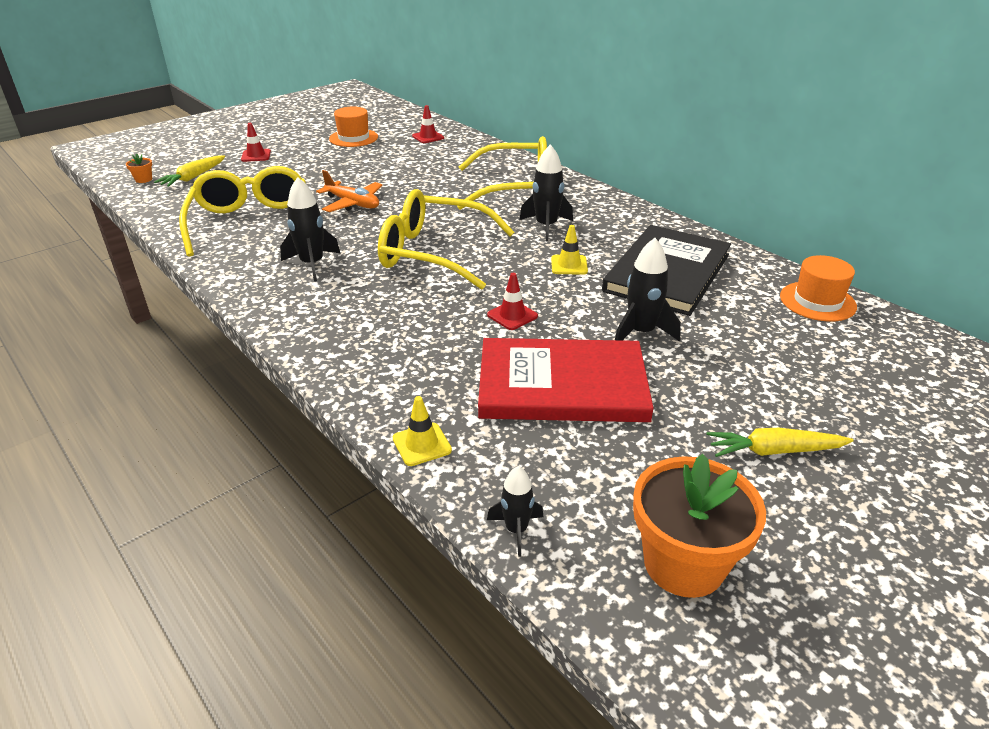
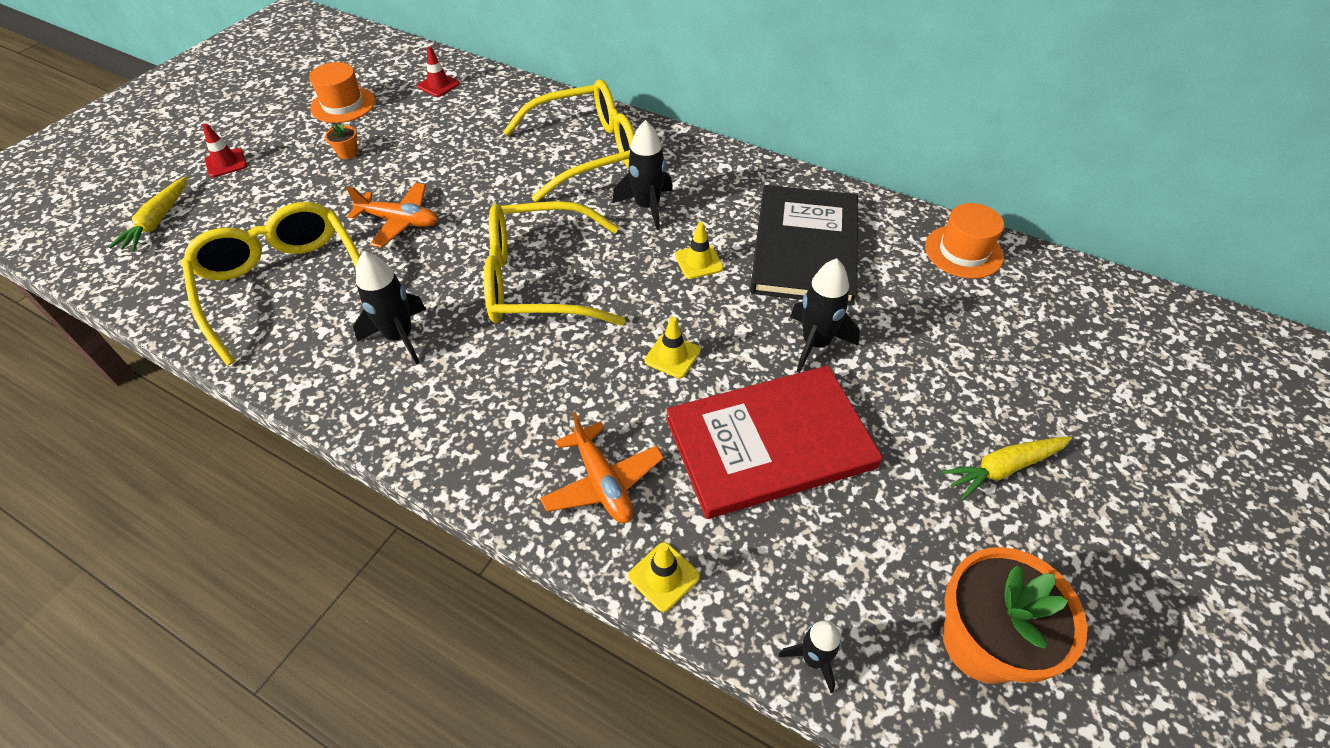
camera: 20 degrees left, 15 degrees up
orange flower pot [126,153,152,183] -> orange flower pot moved to [325,123,358,159]
red traffic cone [487,273,538,330] -> yellow traffic cone [645,317,701,378]
none -> orange plane [540,412,664,523]

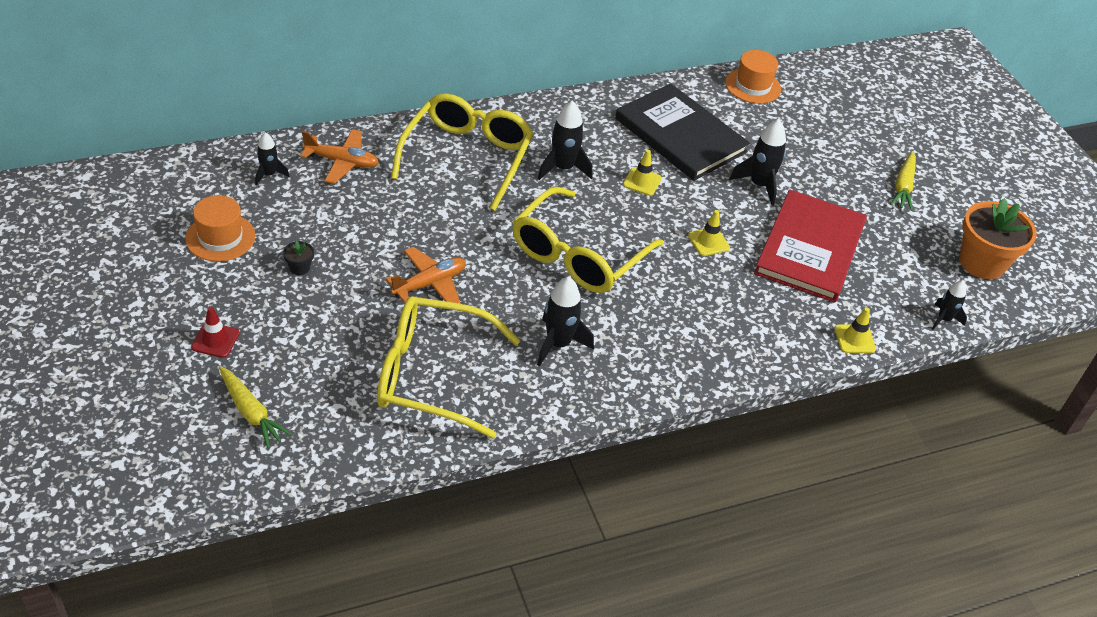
camera: 55 degrees left, 5 degrees down
orange flower pot [325,123,358,159] -> black flower pot [283,241,314,275]
red traffic cone [417,47,460,97] -> black rocket [255,132,290,186]
orange plane [540,412,664,523] -> orange plane moved to [300,129,379,184]

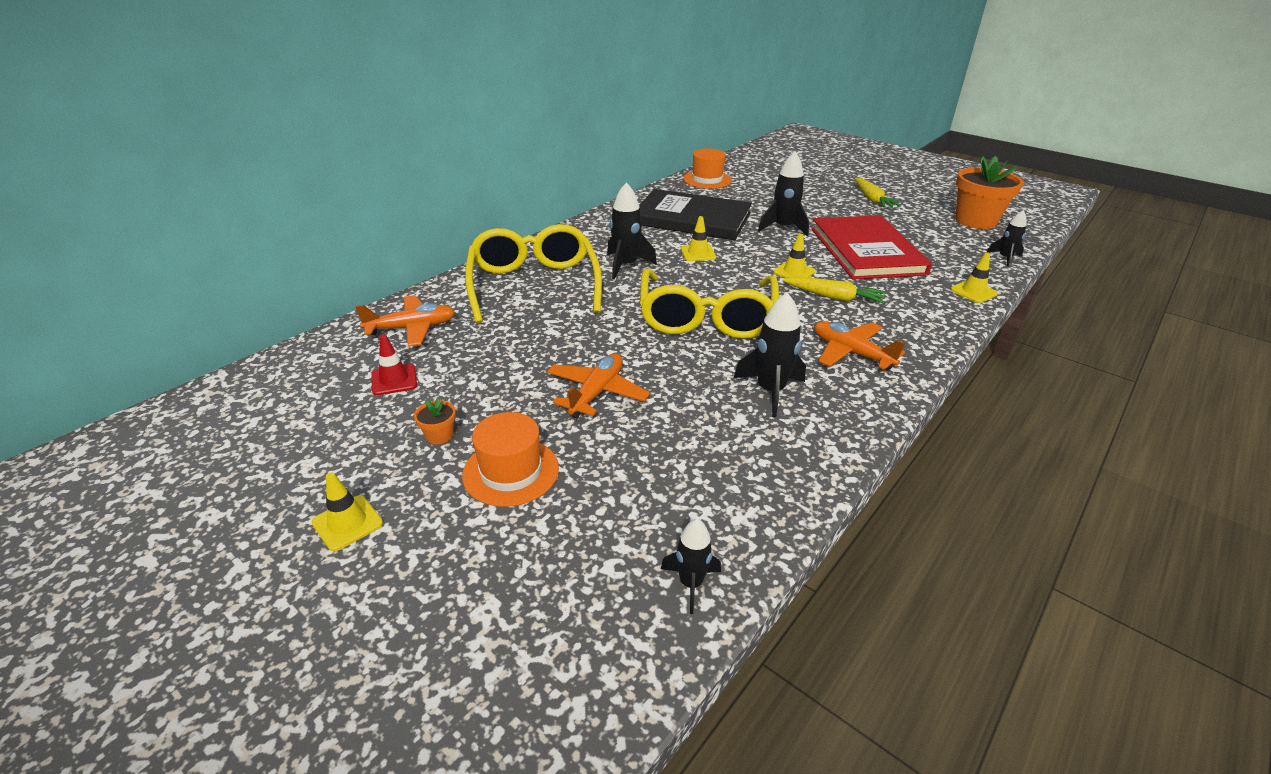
camera: 25 degrees left, 10 degrees down
orange hat [185,195,256,262] -> orange hat moved to [462,412,559,507]
red traffic cone [191,307,240,358] -> red traffic cone moved to [371,335,417,396]
yellow carrot [219,366,292,449] -> yellow carrot moved to [782,277,886,304]
black rocket [255,132,290,186] -> black rocket moved to [661,519,721,614]
black flower pot [283,241,314,275] -> orange flower pot [414,398,456,444]
yellow glasses [377,296,520,439] -> none
none -> yellow traffic cone [312,472,383,551]
none -> orange plane [814,321,905,371]

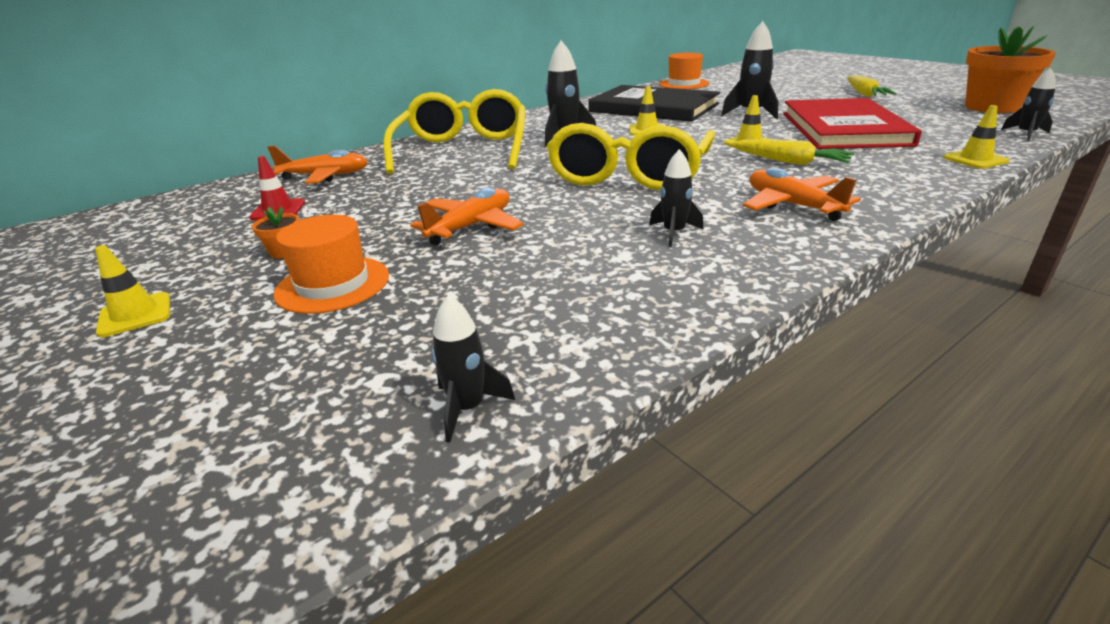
camera: 15 degrees right, 5 degrees down
black rocket [734,292,806,417] -> black rocket [649,149,703,247], size x0.62

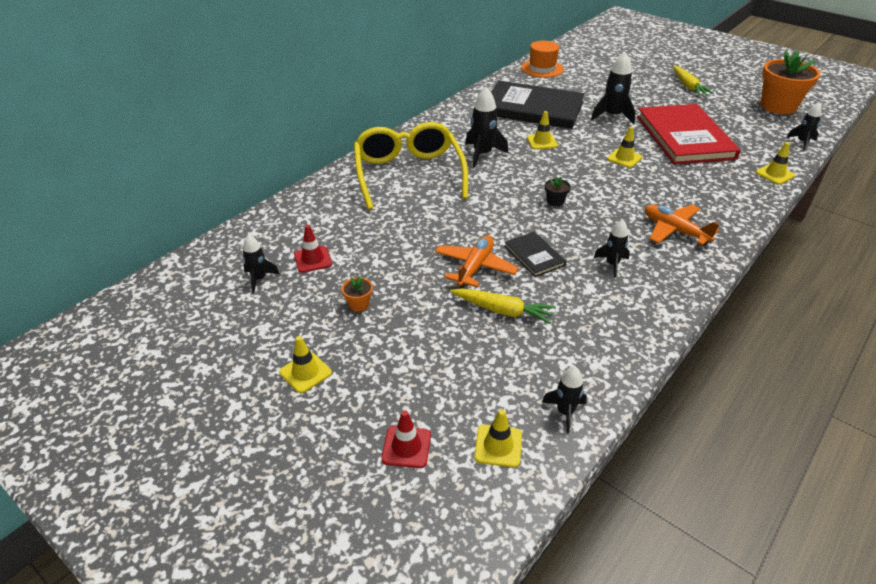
camera: 15 degrees left, 10 degrees up
orange plane [268,146,368,184] -> none
orange hat [274,215,389,314] -> none
yellow glasses [546,123,715,190] -> black flower pot [545,177,571,207]
yellow carrot [729,139,854,165] -> yellow carrot moved to [450,288,556,324]
none -> black rocket [242,234,279,293]
none -> red traffic cone [382,410,431,468]
none -> yellow traffic cone [474,409,522,467]
none -> black book [504,232,566,277]

